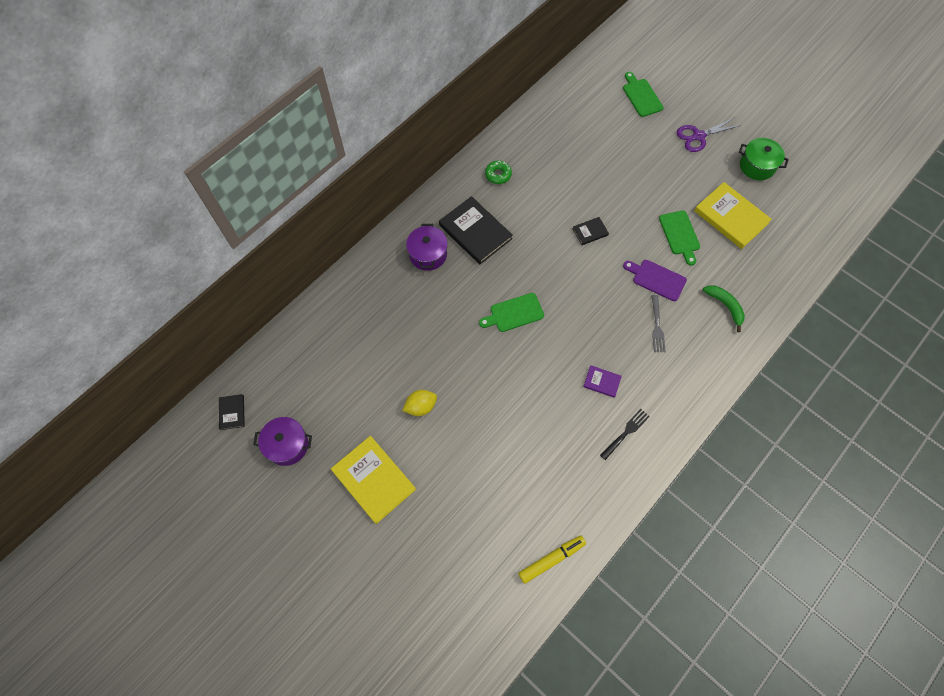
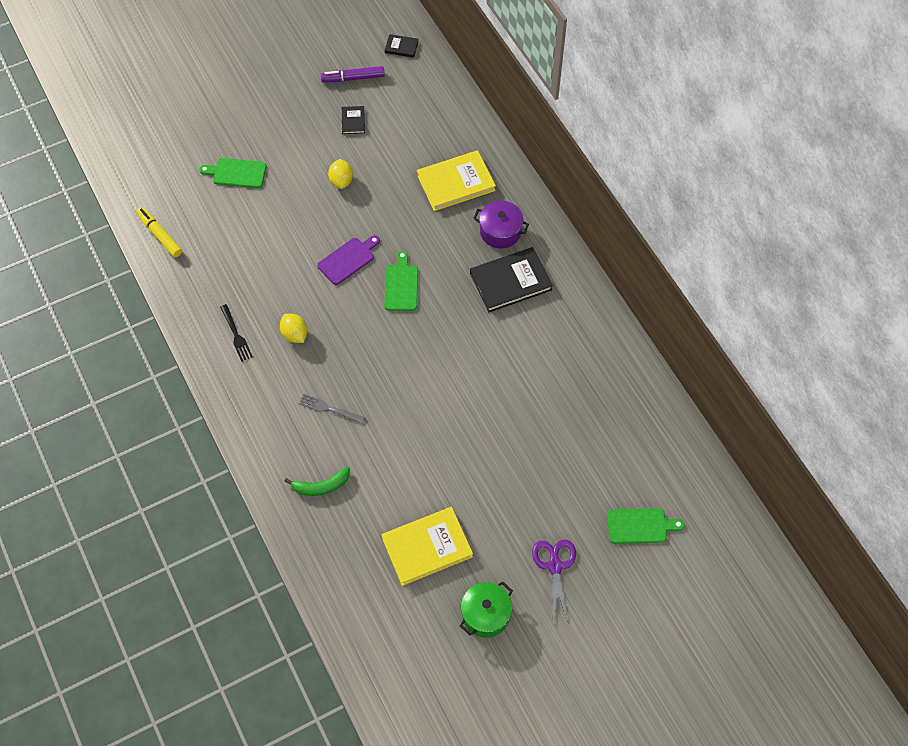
camera: 110 degrees right, 5 degrees down
purple pot [253,417,312,466] -> purple marker [321,66,385,83]
yellow book [331,436,416,524] -> yellow book moved to [417,150,496,211]
green donut [485,161,512,184] -> none
yellow marker [518,535,586,584] -> yellow marker turned 150 degrees clockwise [136,207,182,258]
black book [572,217,609,245] -> black book moved to [342,106,365,134]
purple book [583,365,622,398] -> yellow lemon [280,314,308,343]
purple cutting board [623,260,687,301] -> purple cutting board moved to [317,235,380,285]
green cutting board [659,211,700,266] -> green cutting board moved to [199,158,267,188]

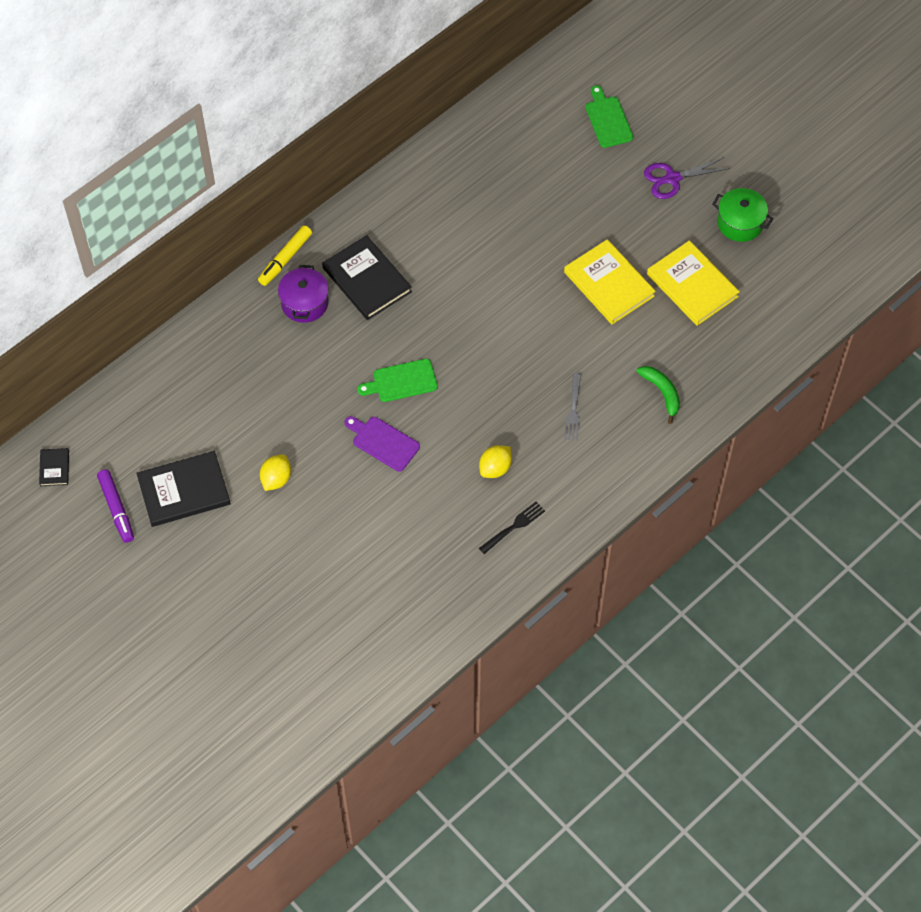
camera: 105 degrees left, 0 degrees up
yellow marker [136,207,182,258] -> yellow marker moved to [258,225,312,286]
green cutting board [199,158,267,188] -> none
yellow lemon [328,159,353,189] -> yellow lemon turned 45 degrees counterclockwise [260,454,291,491]
black book [342,106,365,134] -> black book [136,451,231,527], size x2.07
yellow book [417,150,496,211] -> yellow book moved to [564,239,656,324]

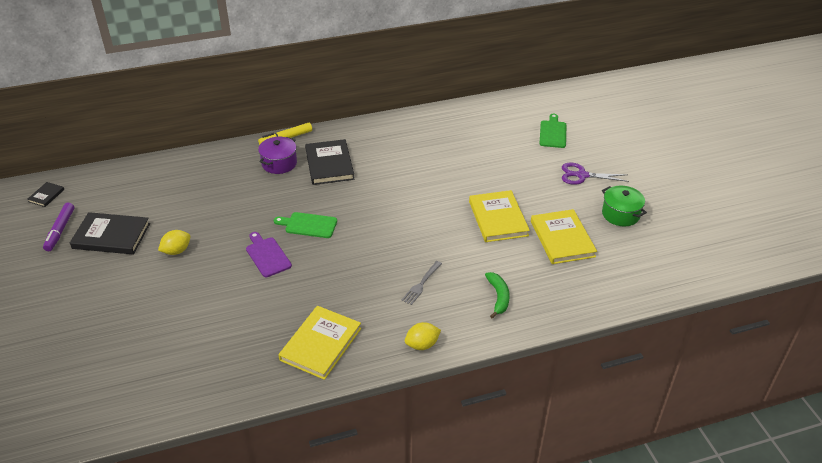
camera: 25 degrees right, 20 degrees down
yellow lemon [479,445,512,478] -> yellow lemon moved to [405,322,441,350]
black fork [479,502,545,554] -> yellow book [279,306,361,380]

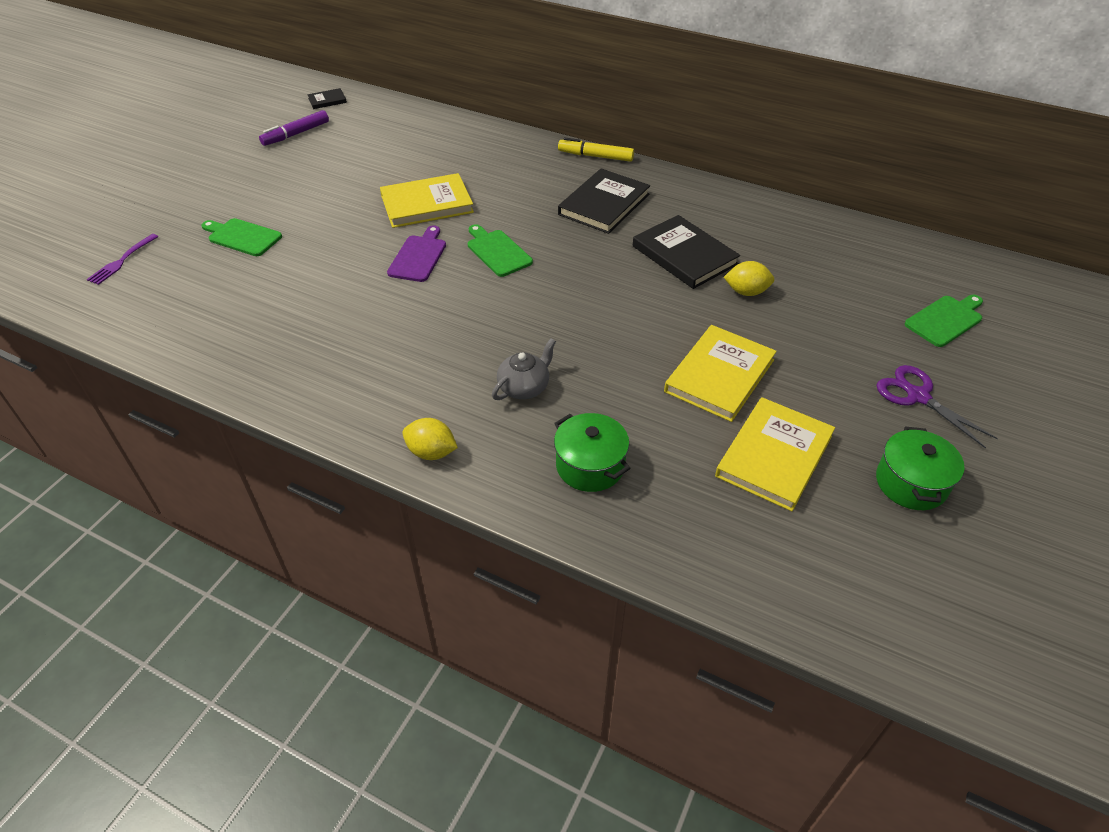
camera: 45 degrees right, 5 degrees up
black book [70,212,150,254] -> black book moved to [633,215,740,289]
yellow lemon [158,230,190,255] -> yellow lemon moved to [724,261,774,296]
purple pot [258,137,297,174] -> none
yellow book [279,306,361,380] -> yellow book moved to [380,173,474,228]
grey fork [402,261,442,305] -> grey teapot [492,338,556,400]
green banana [485,272,510,319] -> green pot [554,413,630,492]
none -> purple fork [87,234,158,285]
none -> green cutting board [201,218,282,256]

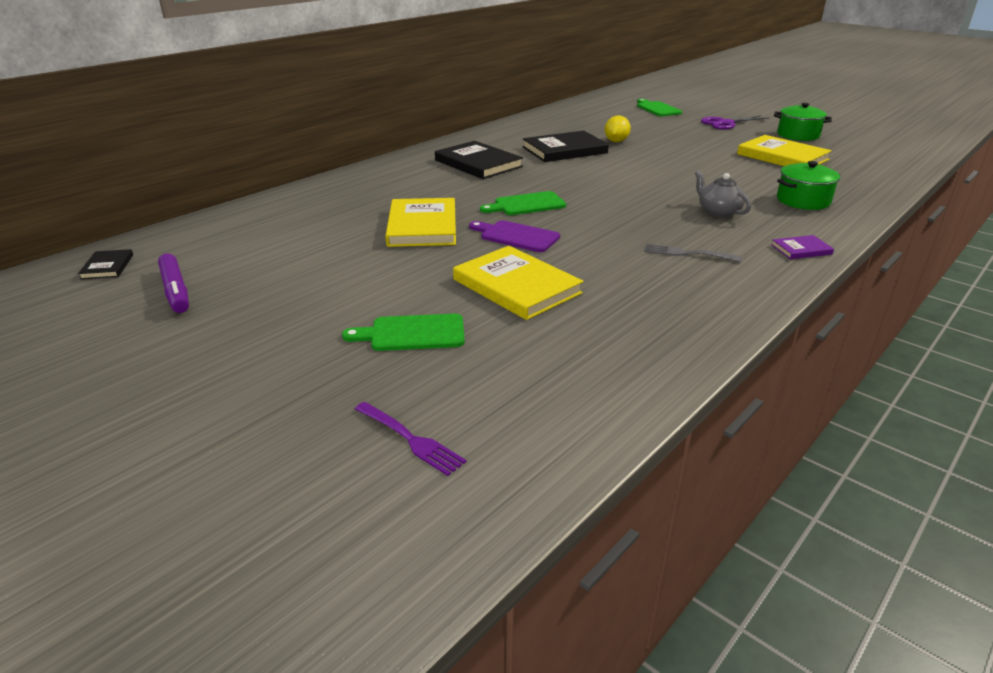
camera: 75 degrees left, 15 degrees down
green cutting board [201,218,282,256] -> green cutting board turned 45 degrees clockwise [342,314,465,351]
yellow lemon [402,418,458,460] -> purple book [771,235,834,259]
yellow marker [558,137,634,162] -> none
yellow book [664,325,777,422] -> yellow book moved to [453,246,584,320]
none -> grey fork [644,243,742,262]

